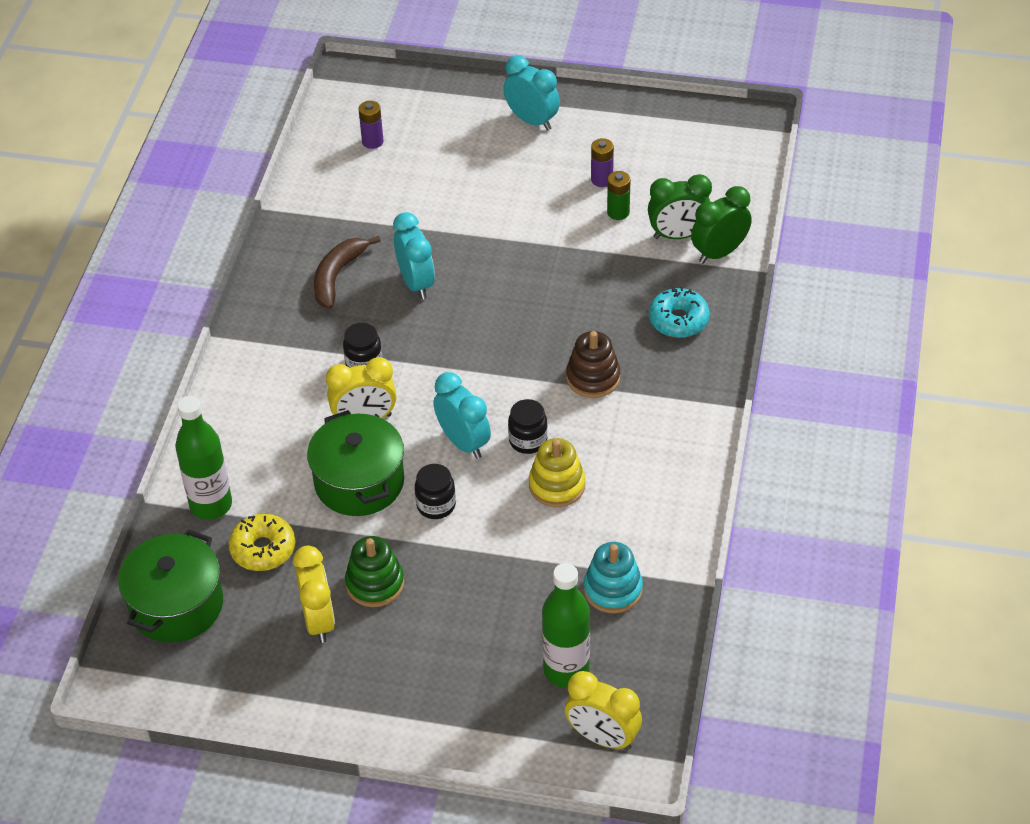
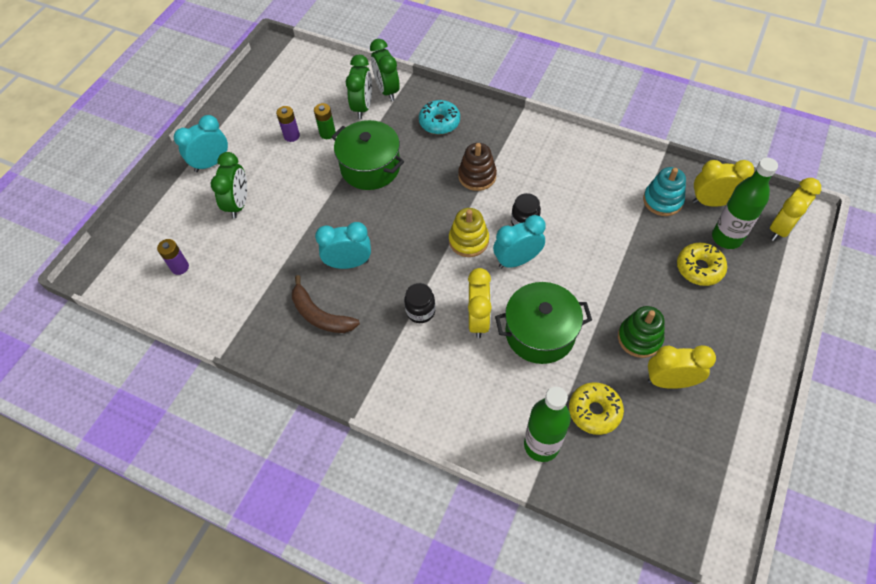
camera: 75 degrees left, 10 degrees up
green pot [118,529,223,643] -> green pot moved to [331,120,404,190]
black jar [415,464,456,519] -> none
yellow stacking toy [529,438,585,507] -> yellow stacking toy moved to [449,208,489,257]
none -> green clock [210,152,247,219]
none -> yellow donut [677,243,727,286]
none -> yellow clock [693,160,754,207]

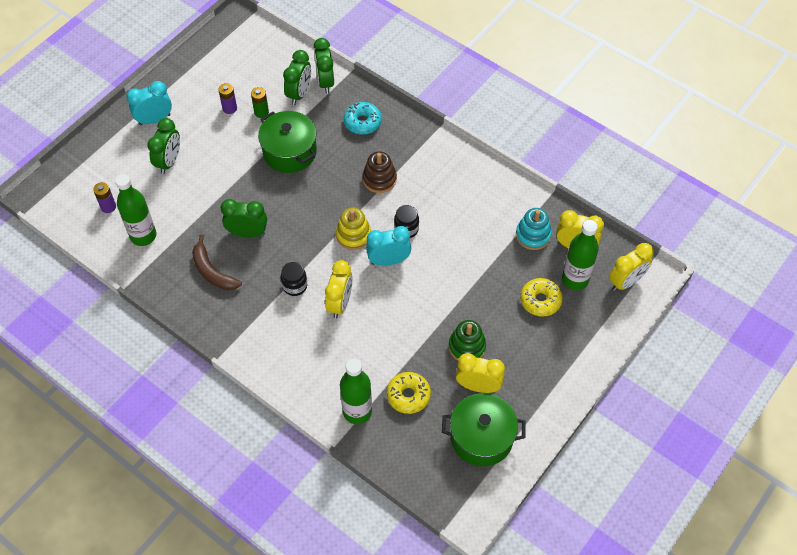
camera: 10 degrees right, 0 degrees up
turquoise clock [315,222,371,269] -> green clock [221,199,267,238]
green pot [495,282,592,364] -> green pot moved to [442,393,526,466]
none -> green bottle [115,174,156,246]

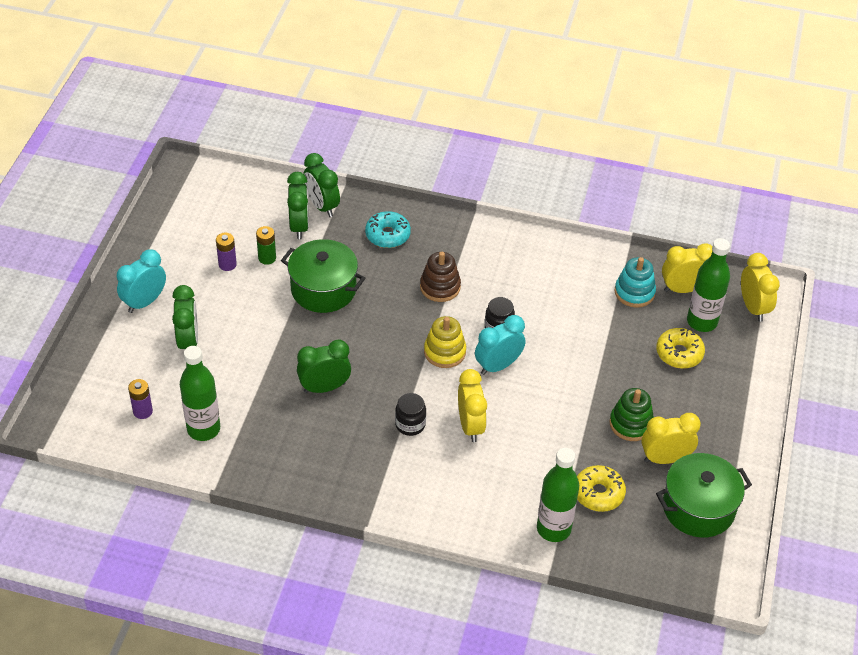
camera: 25 degrees left, 10 degrees down
brown banana [192,234,242,290] -> none
yellow clock [609,243,654,291] -> yellow clock turned 45 degrees counterclockwise [741,253,780,322]

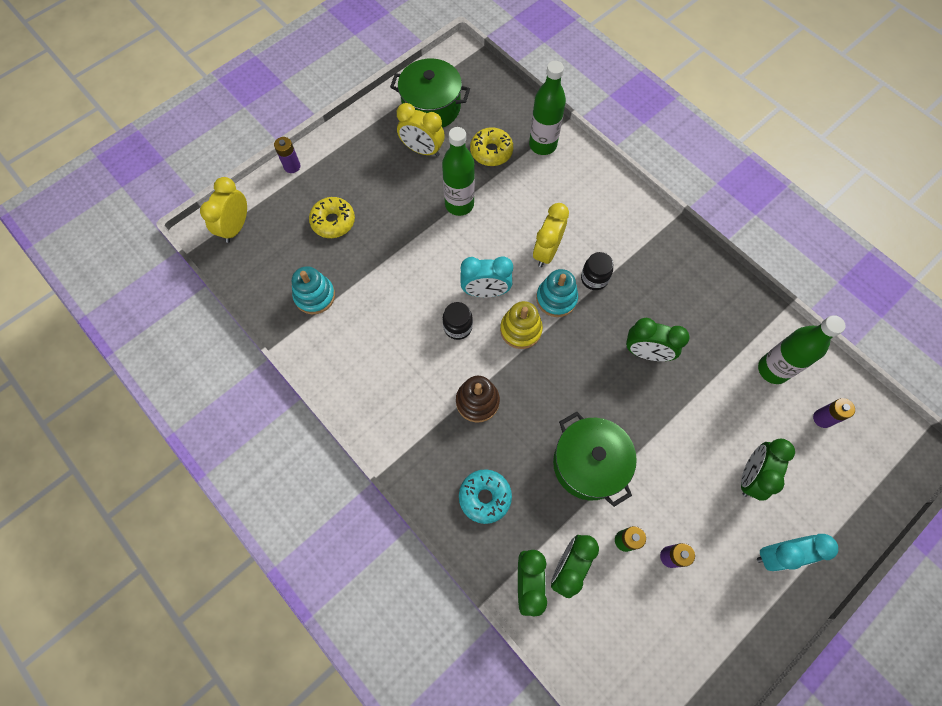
camera: 145 degrees left, 20 degrees up
green stacking toy [609,388,654,441] -> none
yellow clock [662,243,712,293] -> none
green bottle [687,238,730,332] -> green bottle moved to [442,127,475,216]
none -> purple battery [274,137,300,173]
none -> turquoise stacking toy [536,269,578,317]

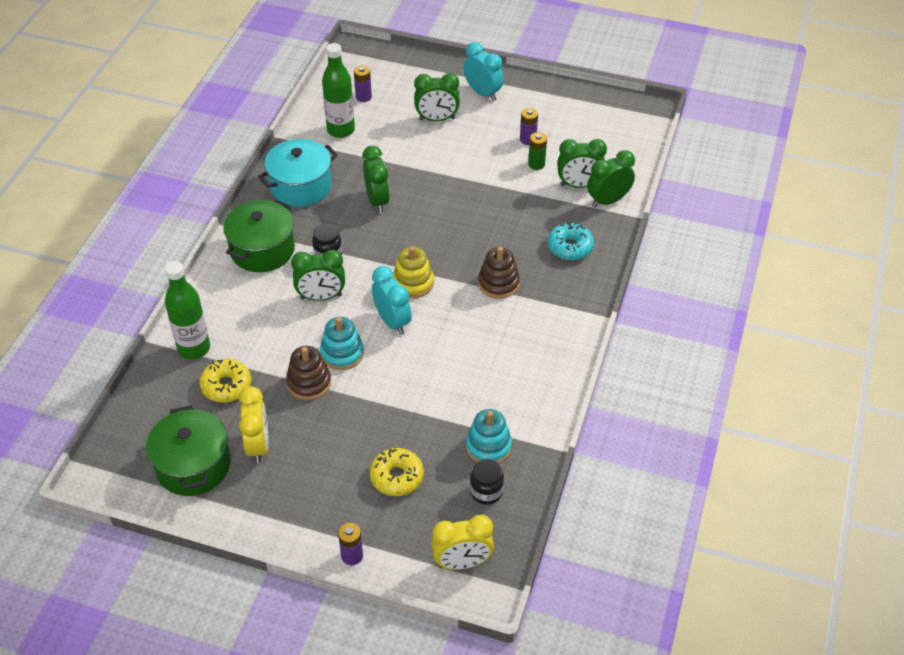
camera: 120 degrees left, 20 degrees down
green bottle [442,127,475,216] -> brown stacking toy [286,346,331,400]
black jar [443,302,473,340] -> black jar moved to [470,459,504,505]
yellow clock [533,203,569,267] -> green clock [291,249,345,301]
turquoise stacking toy [536,269,578,317] -> turquoise stacking toy moved to [320,317,364,370]
green pot [553,412,637,507] -> green pot moved to [223,200,295,272]
none -> turquoise pot [258,139,338,207]

